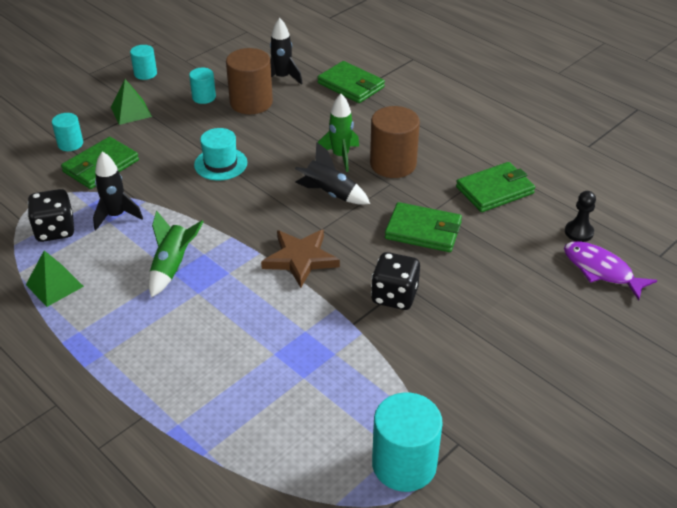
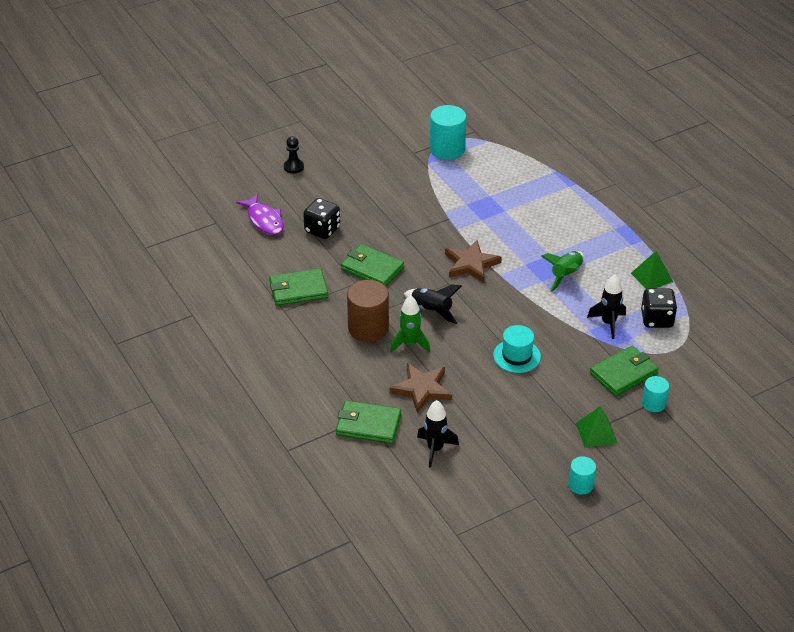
camera: 165 degrees left, 0 degrees up
turquoise cylinder [189,68,216,104] -> none
brown cylinder [226,48,273,114] -> none
green wallet [318,61,385,103] -> green wallet turned 45 degrees counterclockwise [336,400,401,444]
black dice [371,252,420,310] -> black dice moved to [303,198,340,239]
black pawn [565,191,596,242] -> black pawn moved to [284,136,304,174]
none -> brown star [389,363,452,413]

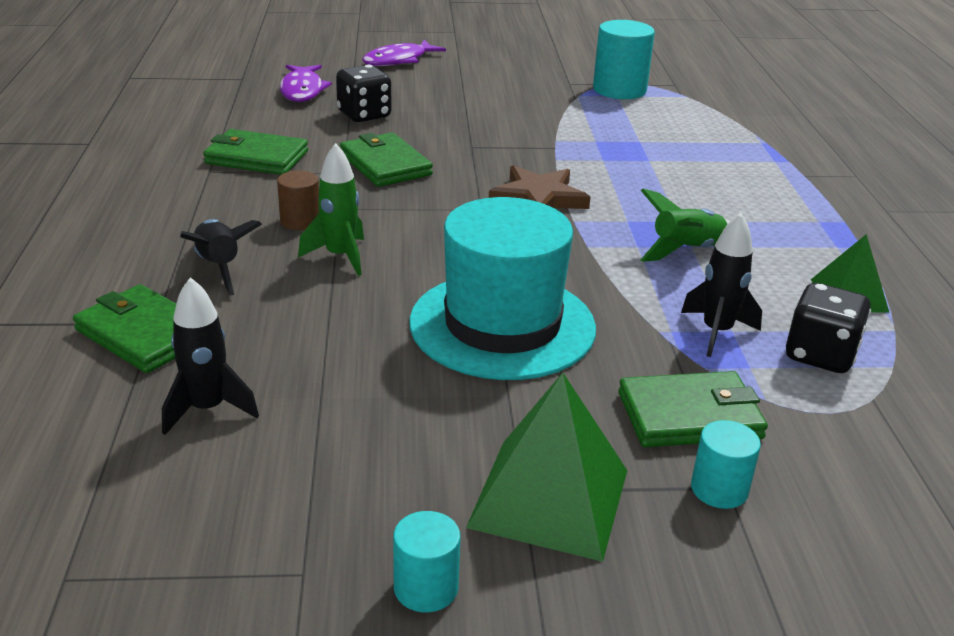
camera: 25 degrees right, 10 degrees down
black pawn [284,136,304,174] -> purple fish [362,40,446,66]
brown cylinder [347,280,389,342] -> brown cylinder [277,170,319,230], size x0.56
brown star [389,363,452,413] -> none
black rocket [404,284,462,324] -> black rocket moved to [180,219,262,296]
turquoise hat [493,325,541,373] -> turquoise hat [409,197,596,380], size x1.96
green pyramid [576,406,618,448] -> green pyramid [466,373,627,562], size x1.66

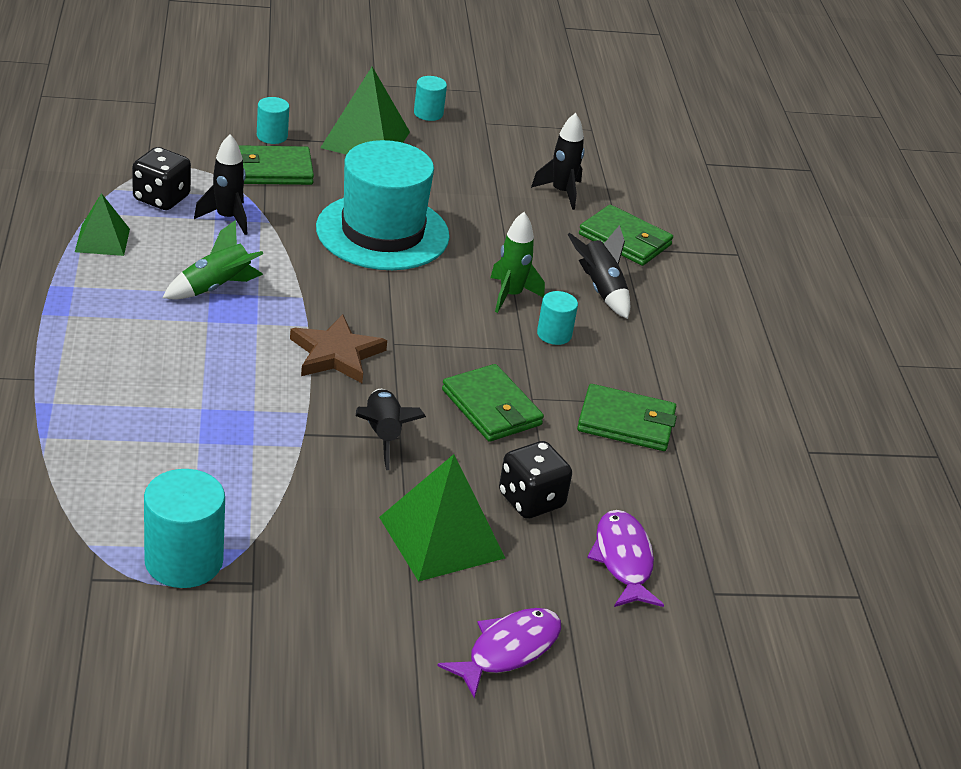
camera: 175 degrees right, 5 degrees up
brown cylinder [277,170,319,230] -> turquoise cylinder [537,291,578,345]
none -> black rocket [356,389,426,470]
none -> green pyramid [379,454,505,582]

